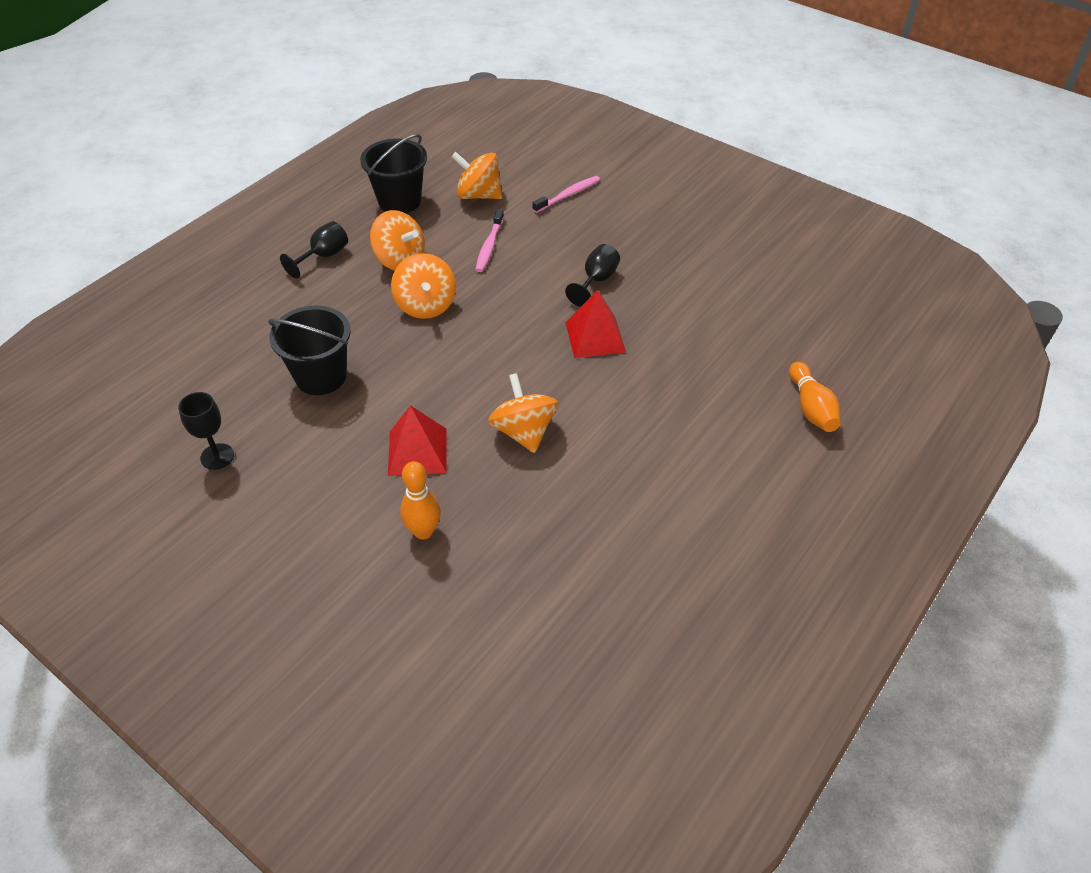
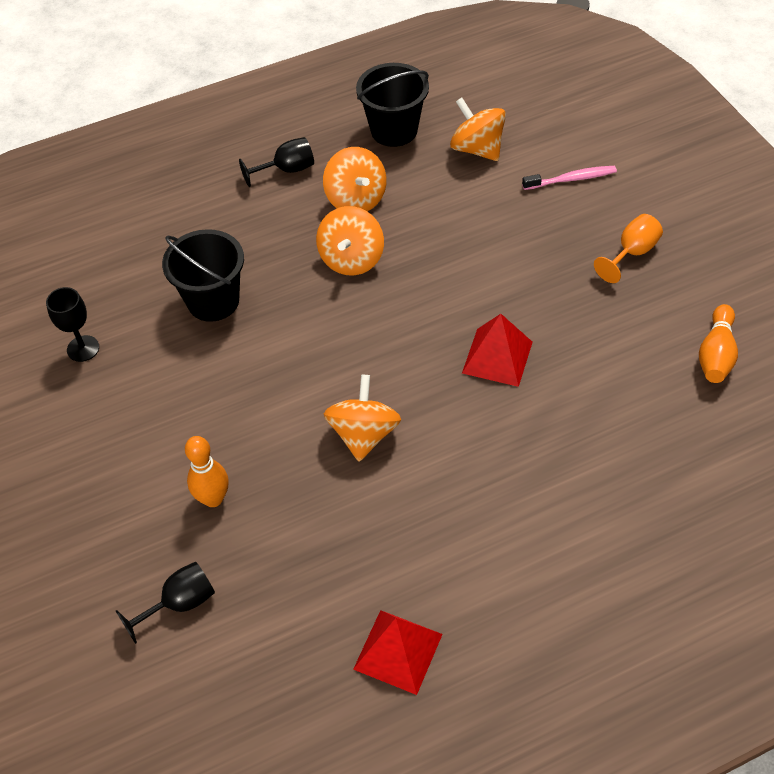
camera: 30 degrees right, 5 degrees up
red pyramid [388,405,447,476] -> red pyramid moved to [353,610,443,695]
pink toothbrush [475,209,504,272] -> none
black goblet [565,244,620,307] -> black goblet moved to [116,562,215,644]
orange bowling pin [789,362,841,432] -> orange bowling pin moved to [699,304,738,383]
none -> orange goblet [594,214,663,283]

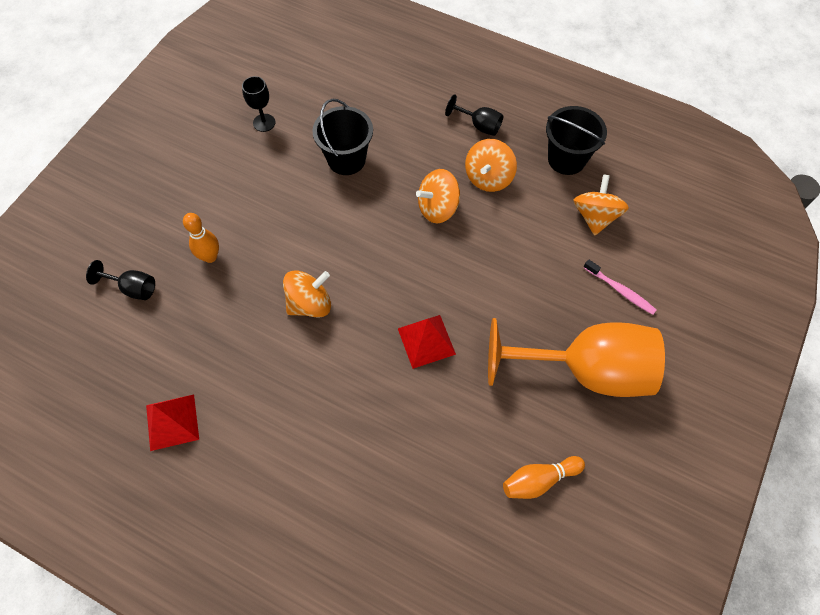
camera: 50 degrees right, 10 degrees up
orange goblet [594,214,663,283] -> orange goblet [488,318,665,397], size x2.46

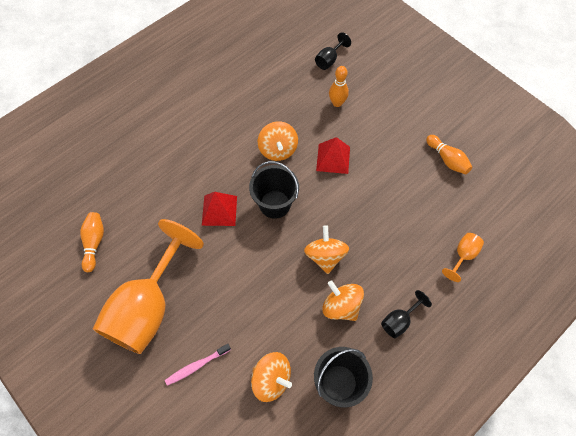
camera: 110 degrees right, 0 degrees up
red pyramid [146,394,199,451] -> red pyramid moved to [316,137,350,174]
black goblet [242,76,275,132] -> orange bowling pin [426,135,472,174]
black bucket [312,99,373,175] -> black bucket moved to [249,161,299,219]
none -> orange goblet [442,233,484,282]

